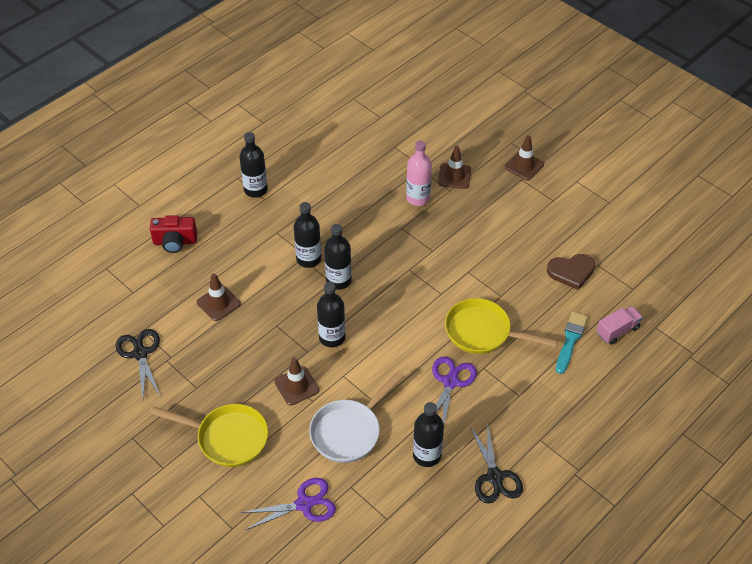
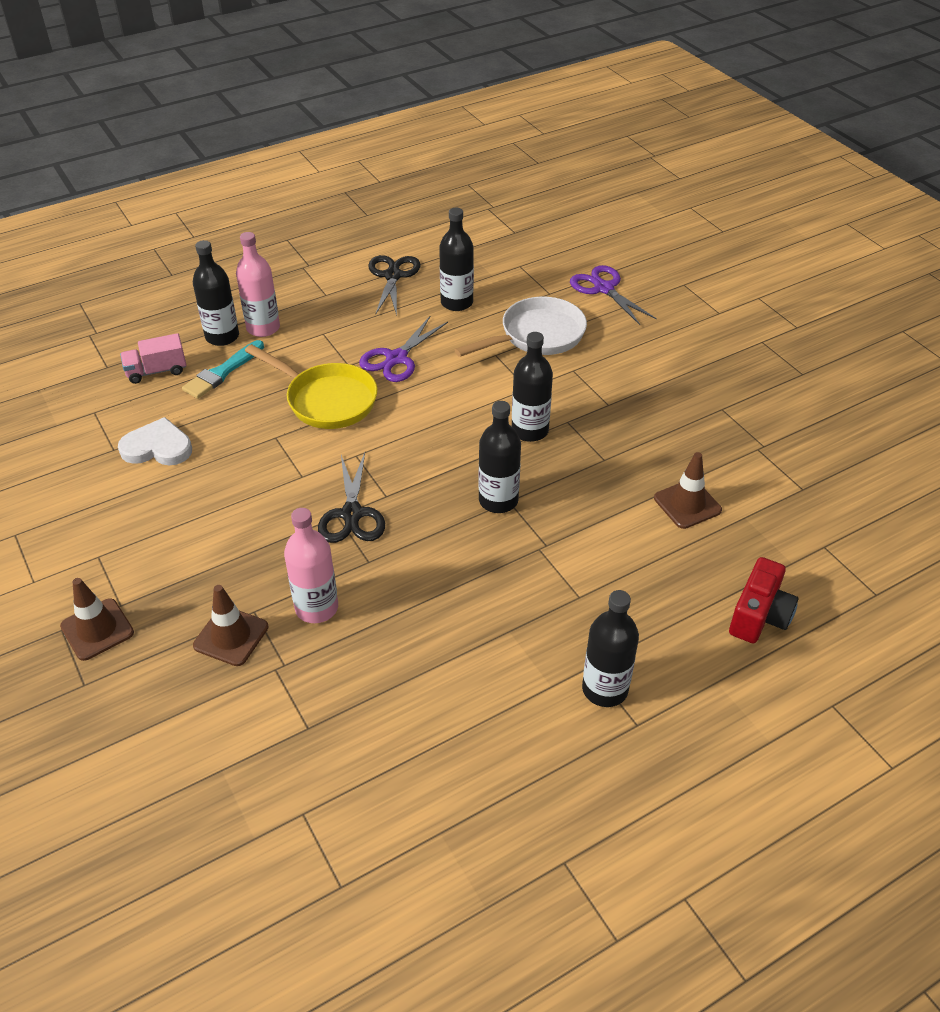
camera: 165 degrees left, 5 degrees down
black scissors [115,329,161,397] -> black scissors moved to [318,453,385,543]
red camera [150,215,197,253] -> red camera turned 105 degrees clockwise [729,557,798,643]
yellow pan [151,404,268,467] -> none
purple scissors [240,478,336,530] -> purple scissors turned 60 degrees clockwise [570,265,657,325]
brown traffic cone [274,357,319,406] -> none
black bottle [294,202,321,268] -> black bottle moved to [193,240,239,346]
brown heart [547,254,595,290] -> white heart [118,417,192,465]
none -> pink bottle [236,232,280,337]

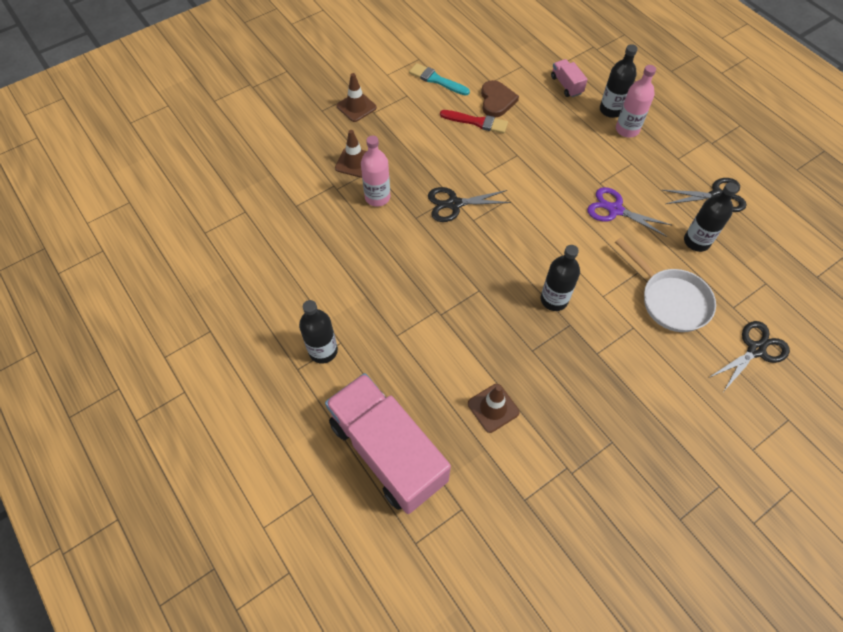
camera: 85 degrees right, 15 degrees up
white heart [118,417,192,465] -> brown heart [481,80,519,118]
turquoise brush [182,340,264,399] -> turquoise brush moved to [409,63,470,96]
yellow pan [245,344,378,429] -> none
black bottle [478,401,521,513] -> none
purple scissors [570,265,657,325] -> black scissors [709,321,790,392]
red camera [729,557,798,643] -> pink truck [325,373,451,514]
none -> red brush [440,110,508,133]

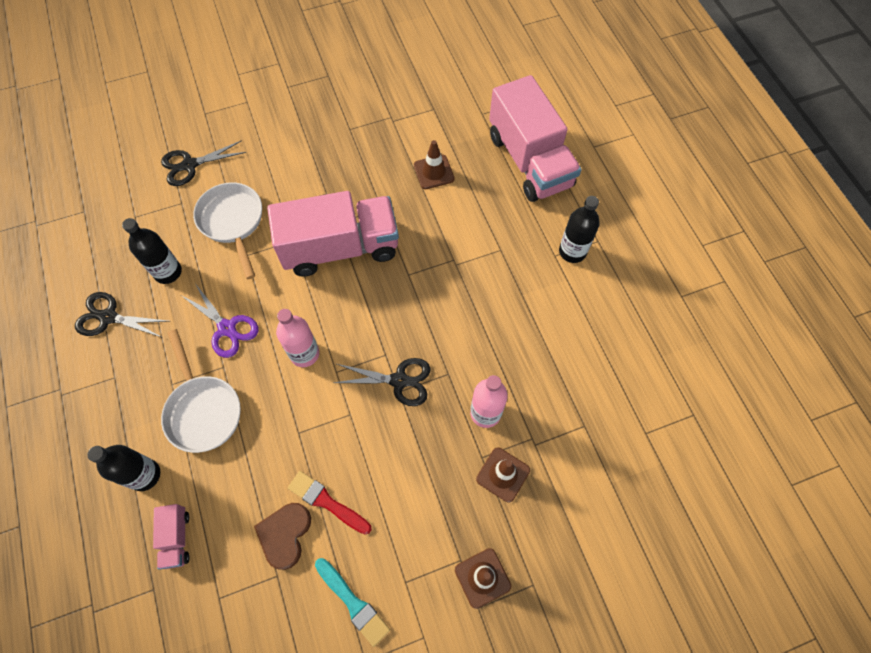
camera: 165 degrees left, 5 degrees up
black bottle [541,245,580,311] -> pink truck [267,191,399,277]
pink bottle [616,65,656,138] -> pink bottle moved to [276,309,319,367]
none -> white pan [161,329,241,453]

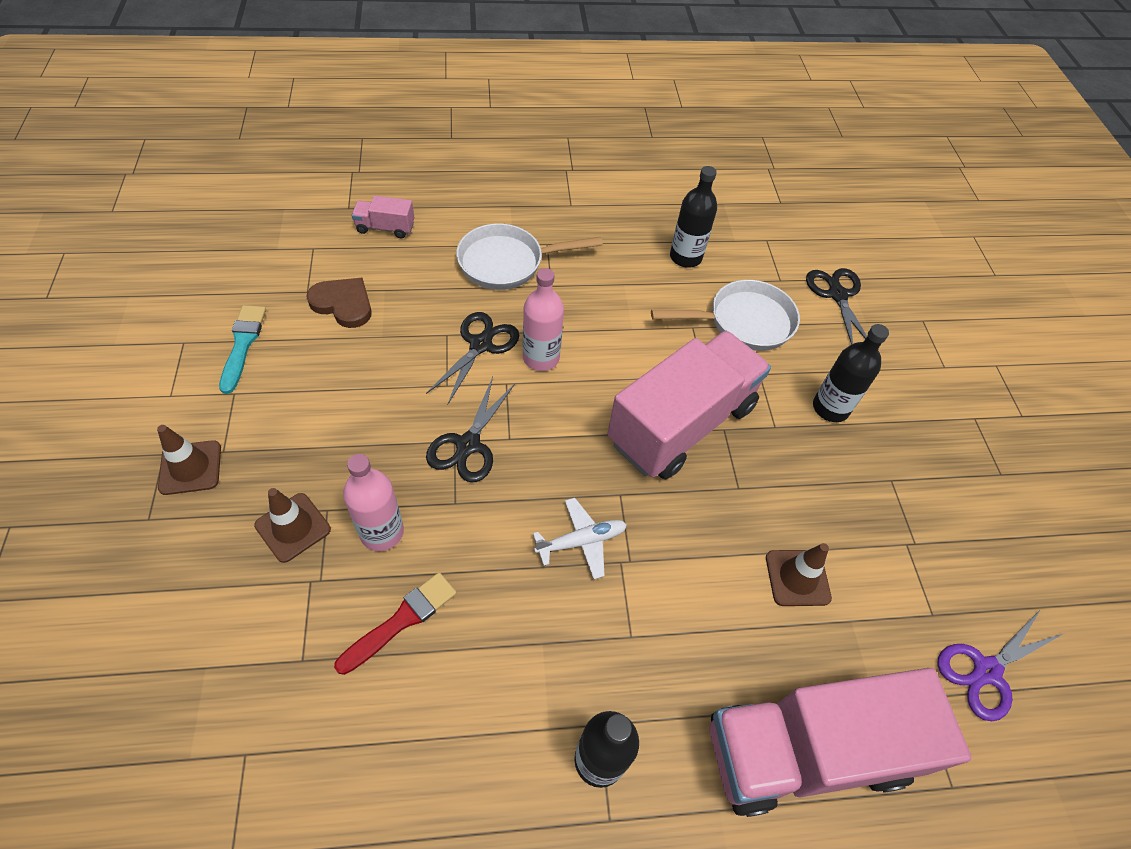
camera: 100 degrees right, 10 degrees down
black scissors [75,292,168,338] -> black scissors moved to [426,312,519,405]
black bottle [87,445,160,491] -> black bottle moved to [813,324,889,422]
purple scissors [181,283,259,358] -> purple scissors moved to [937,610,1063,721]
pink truck [267,191,399,277] -> pink truck turned 135 degrees counterclockwise [607,331,771,480]
red brush [288,471,372,535] -> red brush moved to [334,572,457,675]
turquoise brush [315,558,390,647] -> turquoise brush turned 120 degrees clockwise [219,305,266,394]
none -> white plane [533,498,627,579]

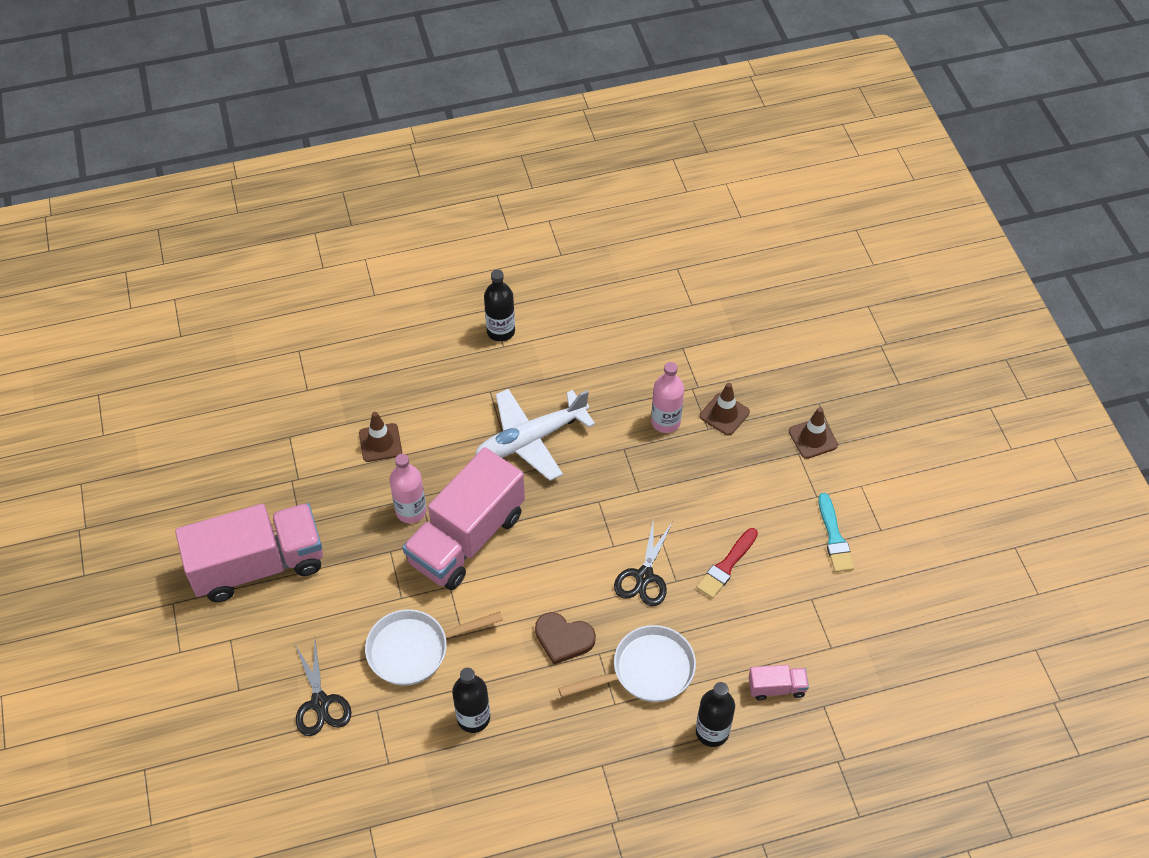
camera: 175 degrees right, 0 degrees up
brown heart [306,278,372,328] -> brown heart moved to [535,612,596,665]
red brush [334,572,457,675] -> red brush moved to [697,528,758,599]
black scissors [426,377,515,482] -> none
pink bottle [523,268,564,371] -> pink bottle moved to [389,454,427,523]
white plane [533,498,627,579] -> white plane [475,389,595,481], size x1.90
pink truck [710,668,972,817] -> pink truck moved to [175,503,323,602]
black bottle [813,324,889,422] -> black bottle moved to [696,682,735,747]
purple scissors [937,610,1063,721] -> none

